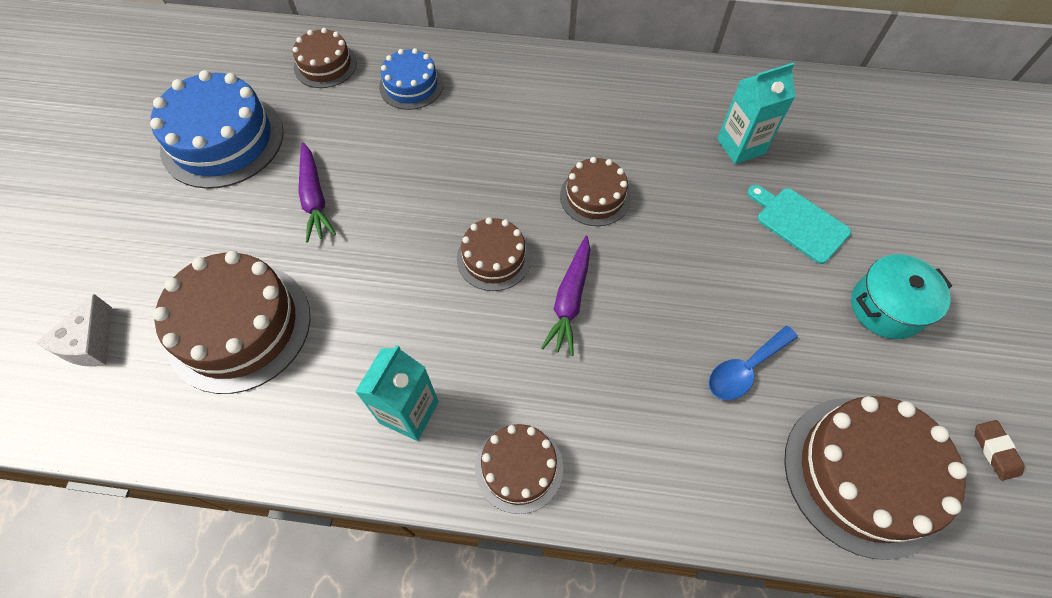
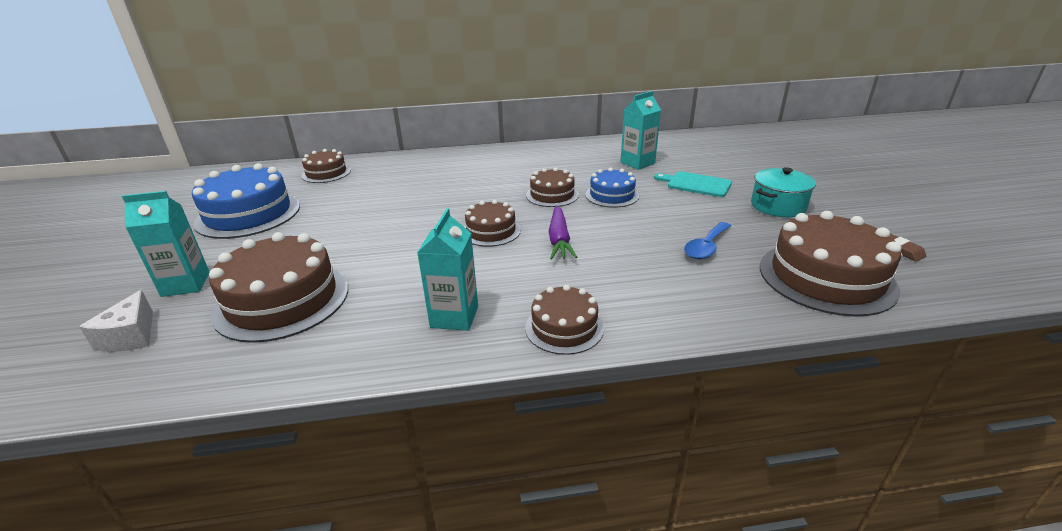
camera: 15 degrees left, 30 degrees down
purple carrot [299,142,336,243] -> none
blue cake [379,48,443,110] -> blue cake moved to [585,168,639,208]
none -> turquoise carton [122,191,209,297]

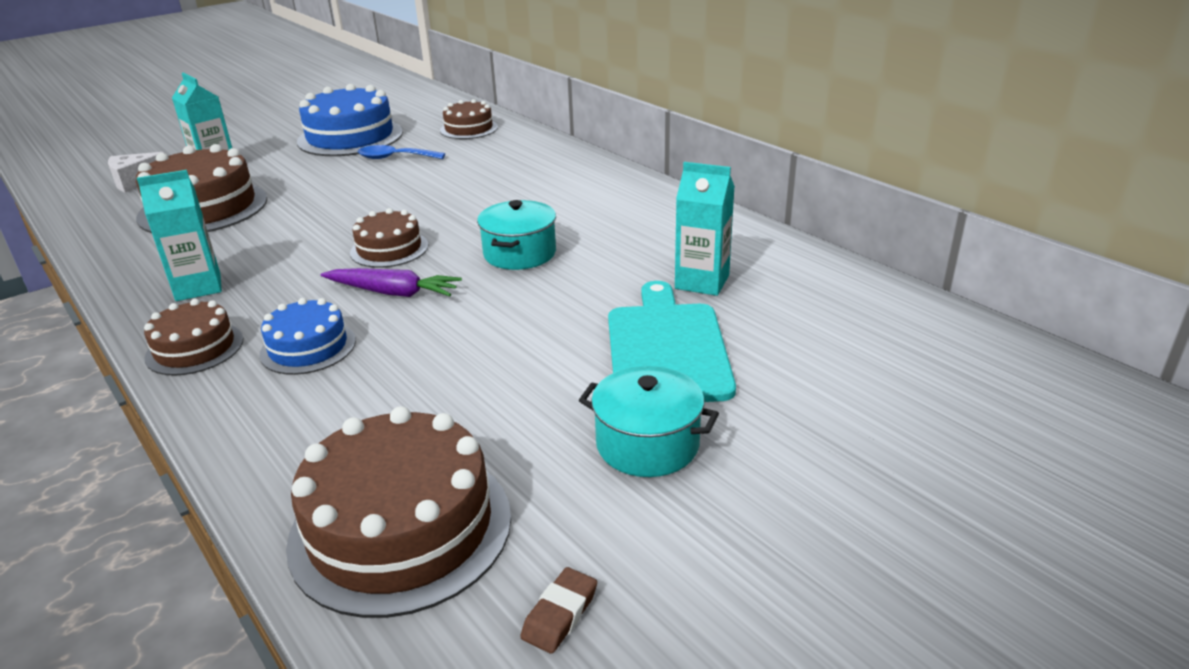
camera: 60 degrees right, 0 degrees up
brown cake [526,167,579,207] -> turquoise pot [477,200,556,270]
purple carrot [549,205,578,259] -> purple carrot turned 135 degrees counterclockwise [320,268,462,297]
blue cake [585,168,639,208] -> blue cake moved to [260,298,356,375]
turquoise cutting board [654,171,732,197] -> turquoise cutting board [608,281,736,402], size x1.56
blue spoon [684,222,731,259] -> blue spoon moved to [358,145,445,159]

